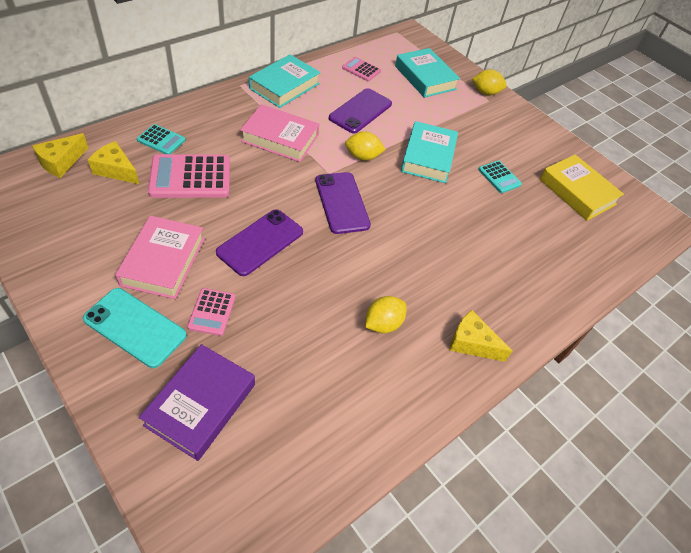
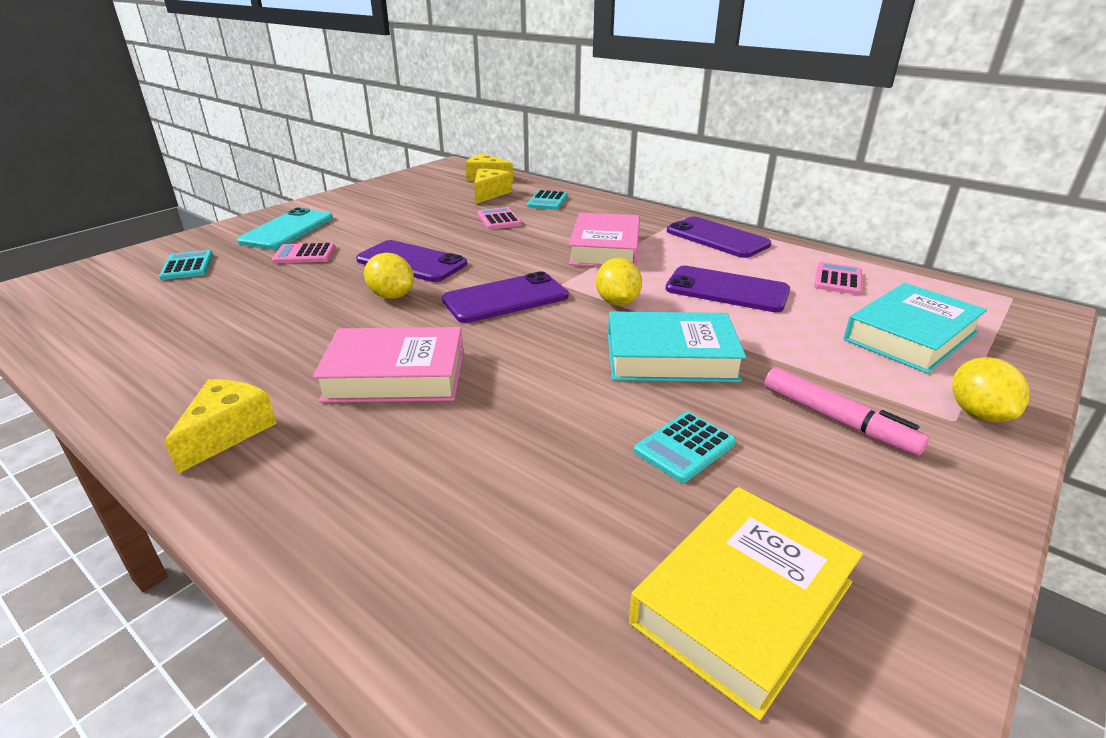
camera: 85 degrees right, 20 degrees down
pink book [115,216,204,299] -> pink book moved to [313,327,463,403]
purple book [139,344,255,461] -> turquoise calculator [159,250,213,280]
pink calculator [148,154,230,198] -> pink calculator [477,207,522,230], size x0.54
turquoise book [249,54,321,108] -> purple phone [667,217,771,258]
yellow lemon [365,296,406,333] -> yellow lemon moved to [364,253,414,299]
none -> pink marker [764,367,929,456]

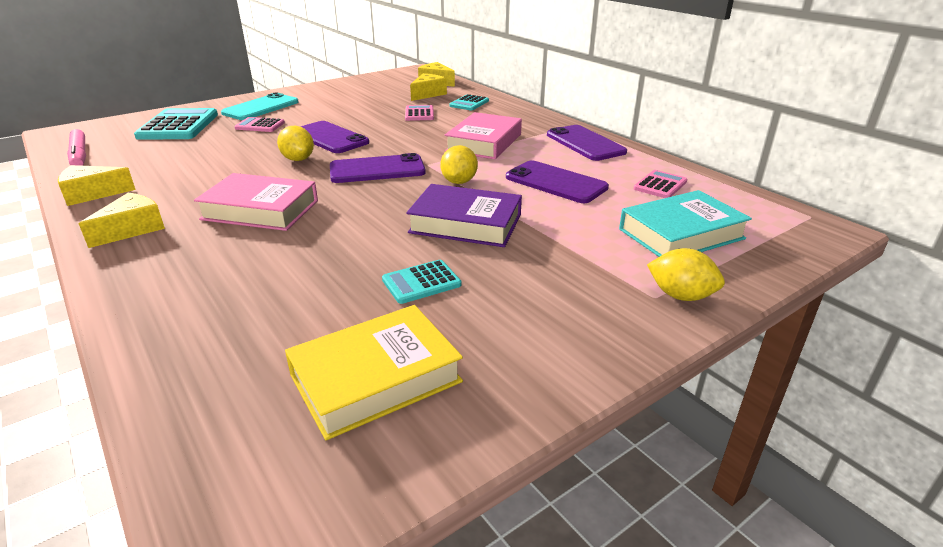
camera: 15 degrees right, 0 degrees up
turquoise calculator [159,250,213,280] -> turquoise calculator [134,108,218,140], size x1.86
turquoise book [608,311,746,382] -> purple book [406,184,522,247]
pink marker [764,367,929,456] -> pink marker moved to [67,129,86,166]
yellow lemon [952,357,1030,422] -> yellow lemon turned 75 degrees counterclockwise [647,248,725,301]
none -> yellow cheese [58,165,136,206]

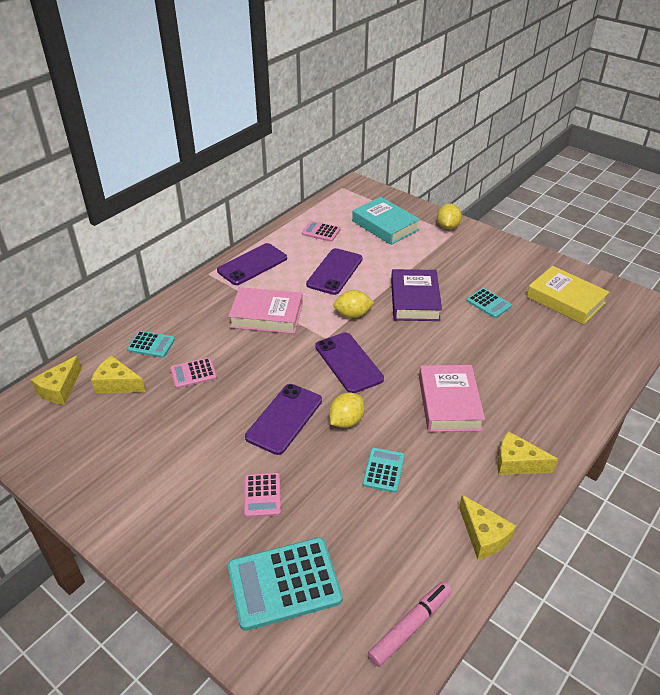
camera: 105 degrees left, 10 degrees up
turquoise phone [221,92,299,120] -> none
none -> turquoise calculator [362,448,405,493]

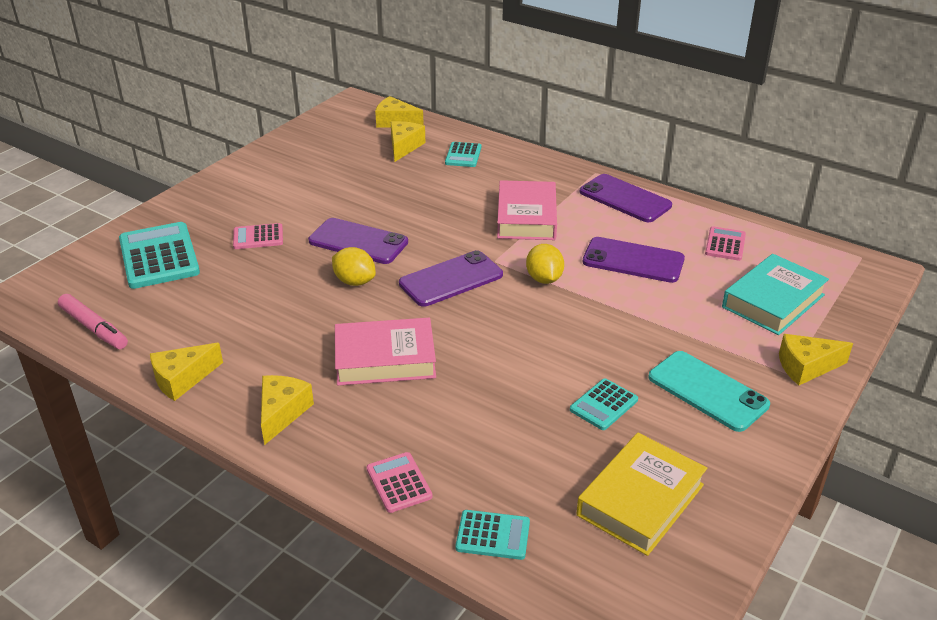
camera: 85 degrees right, 5 degrees down
pink calculator [170,357,217,389] -> pink calculator moved to [367,452,433,513]
turquoise calculator [362,448,405,493] -> turquoise calculator moved to [456,510,530,560]
purple book [391,269,442,321] -> none
yellow lemon [437,204,462,229] -> yellow cheese [779,334,853,385]
none -> turquoise phone [648,351,770,432]

